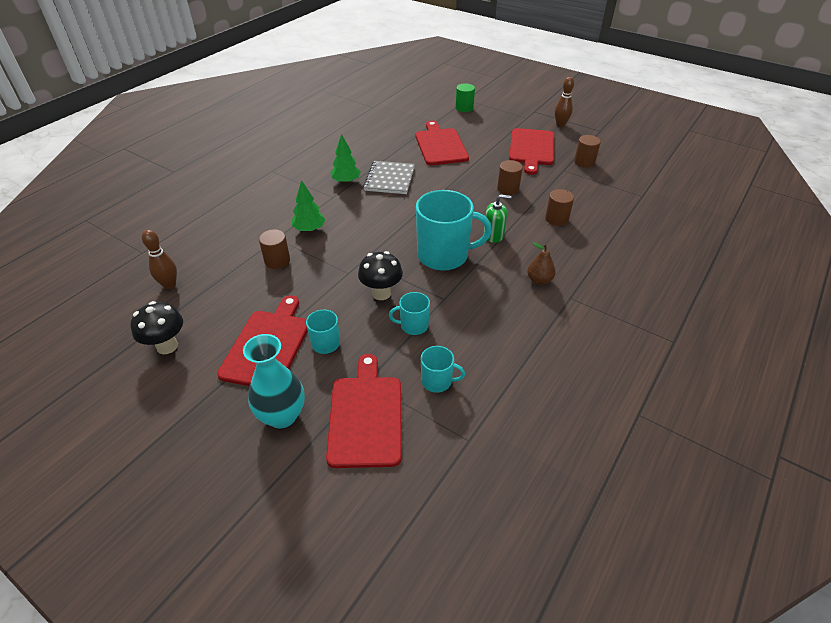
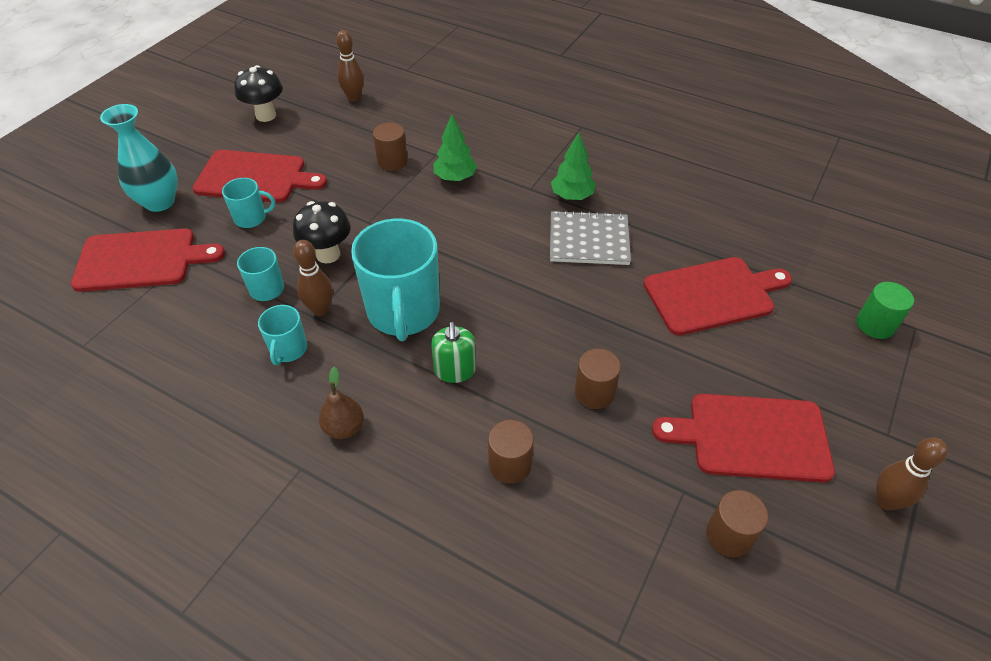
camera: 85 degrees right, 5 degrees up
turquoise mug [421,346,465,393] -> turquoise mug moved to [258,305,307,365]
none -> brown bowling pin [293,240,333,316]

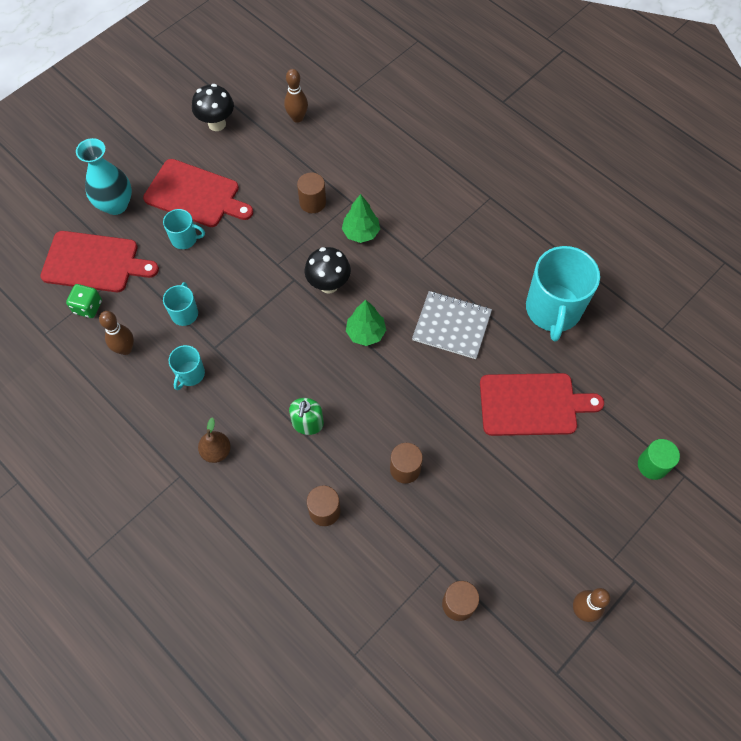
camera: 15 degrees right, 15 degrees up
black mushroom [293,201,351,263] -> black mushroom moved to [305,247,351,294]
brown bowling pin [293,240,333,316] -> brown bowling pin moved to [99,311,134,355]
turquoise mug [351,219,440,341] -> turquoise mug moved to [526,246,600,342]
green tree [551,133,596,200] -> green tree moved to [346,300,386,346]
red cutting board [652,394,835,483] -> none
none -> green dice [66,284,102,318]

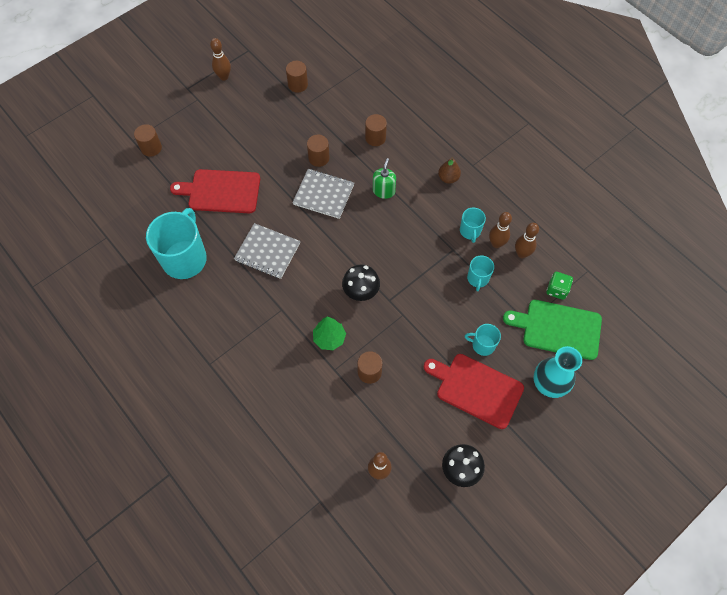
camera: 175 degrees left, 0 degrees up
red cutting board [40,231,159,292] -> green cutting board [503,300,602,360]
turquoise mug [169,345,205,390] -> turquoise mug turned 150 degrees clockwise [460,208,486,243]
green tree [346,300,386,346] -> none
green cylinder [638,439,680,480] -> brown cylinder [134,124,162,157]
none -> grey notebook [292,169,354,219]
none -> brown bowling pin [489,212,512,248]

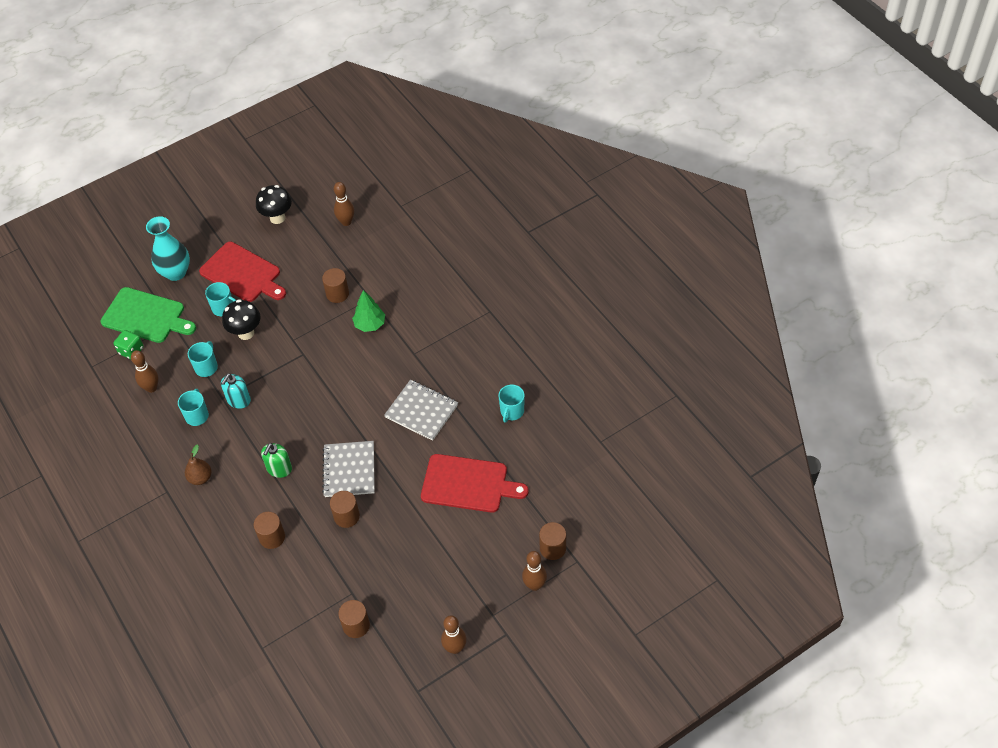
camera: 170 degrees left, 10 degrees down
turquoise mug [146,208,207,279] -> turquoise mug [499,385,525,422], size x0.49
grey notebook [292,169,354,219] -> grey notebook turned 60 degrees clockwise [322,441,375,497]
black mushroom [342,264,380,301] -> black mushroom moved to [222,299,261,340]
brown bowling pin [489,212,512,248] -> brown bowling pin moved to [522,551,547,591]
none -> turquoise soap dispenser [221,373,251,409]

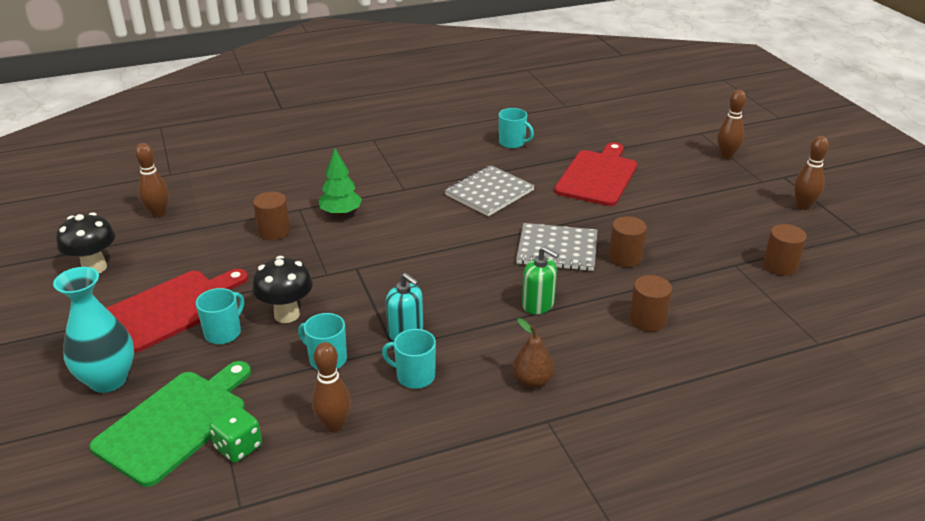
camera: 80 degrees left, 20 degrees down
brown cylinder [539,522,566,560] -> none

